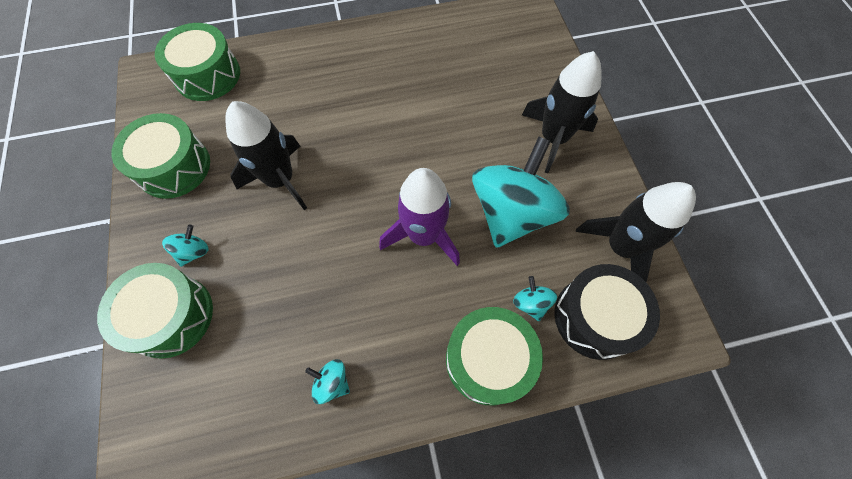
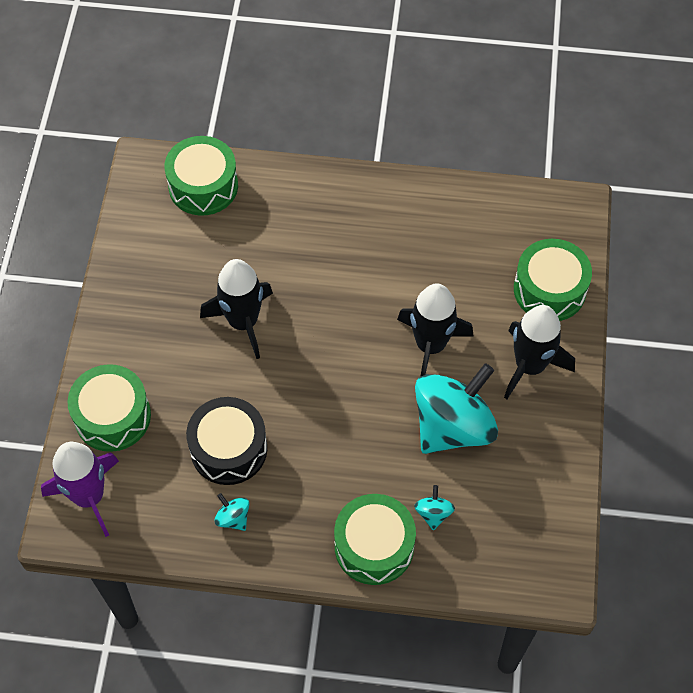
camera: 20 degrees right, 5 degrees down
green drum [111,113,210,199] -> green drum moved to [514,239,592,321]
turquoise spinning top [162,225,208,267] -> none
purple rocket [379,168,460,266] -> purple rocket moved to [41,442,119,537]
black drum [554,264,660,360] -> black drum moved to [186,397,267,485]
black rocket [575,182,696,282] -> black rocket moved to [397,283,473,377]

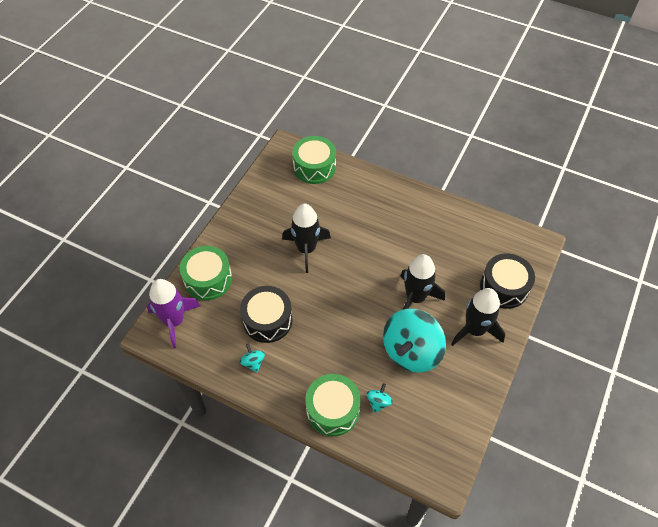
camera: 20 degrees right, 5 degrees down
turquoise spinning top [415,363,498,454] -> turquoise spinning top turned 150 degrees clockwise [383,309,446,373]
green drum [514,239,592,321] -> black drum [480,253,535,309]

